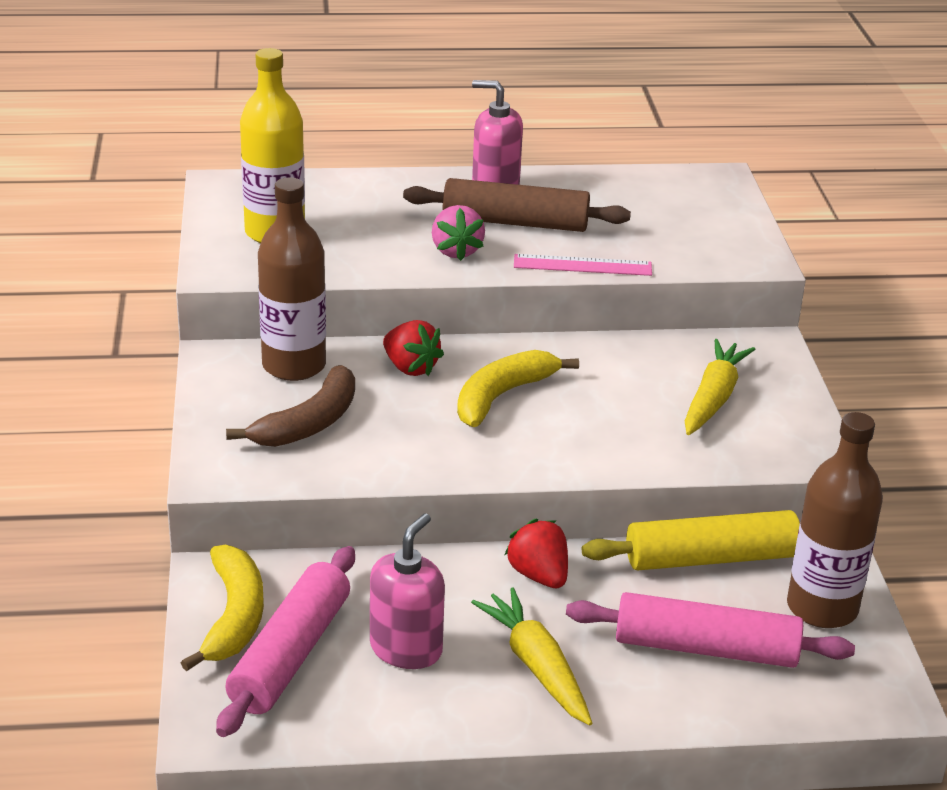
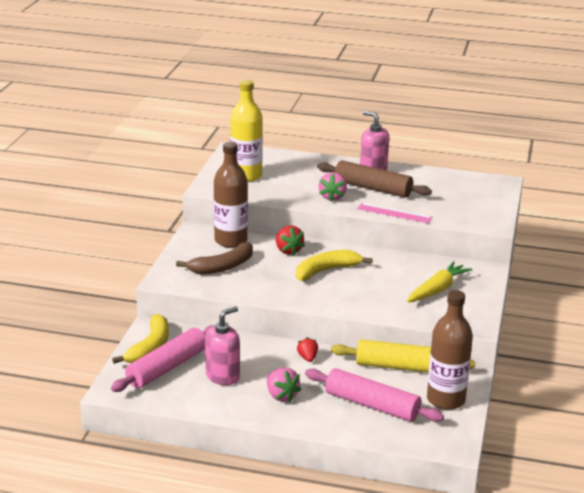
camera: 20 degrees right, 5 degrees down
yellow carrot [471,588,592,726] -> pink strawberry [267,368,302,402]
red strawberry [505,519,568,588] -> red strawberry [297,337,318,362], size x0.66

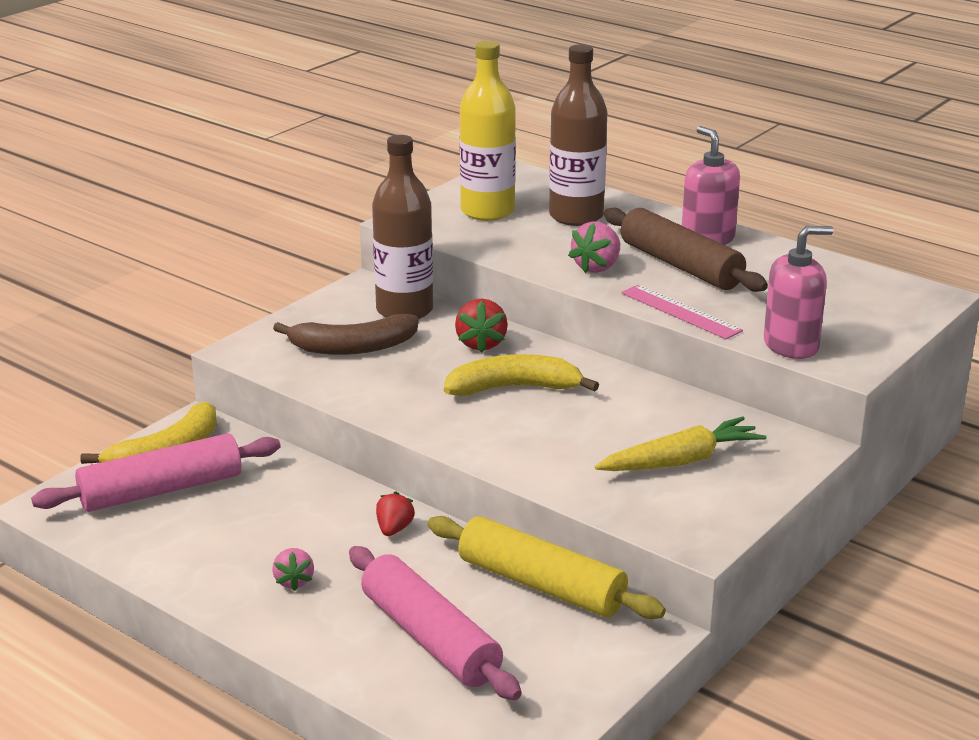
camera: 25 degrees right, 0 degrees up
pink soap dispenser [205,306,240,385] -> pink soap dispenser moved to [764,226,833,359]
pink strawberry [267,368,302,402] -> pink strawberry [272,548,314,591], size x0.66
brown bottle [427,290,473,410] -> brown bottle moved to [549,44,607,226]

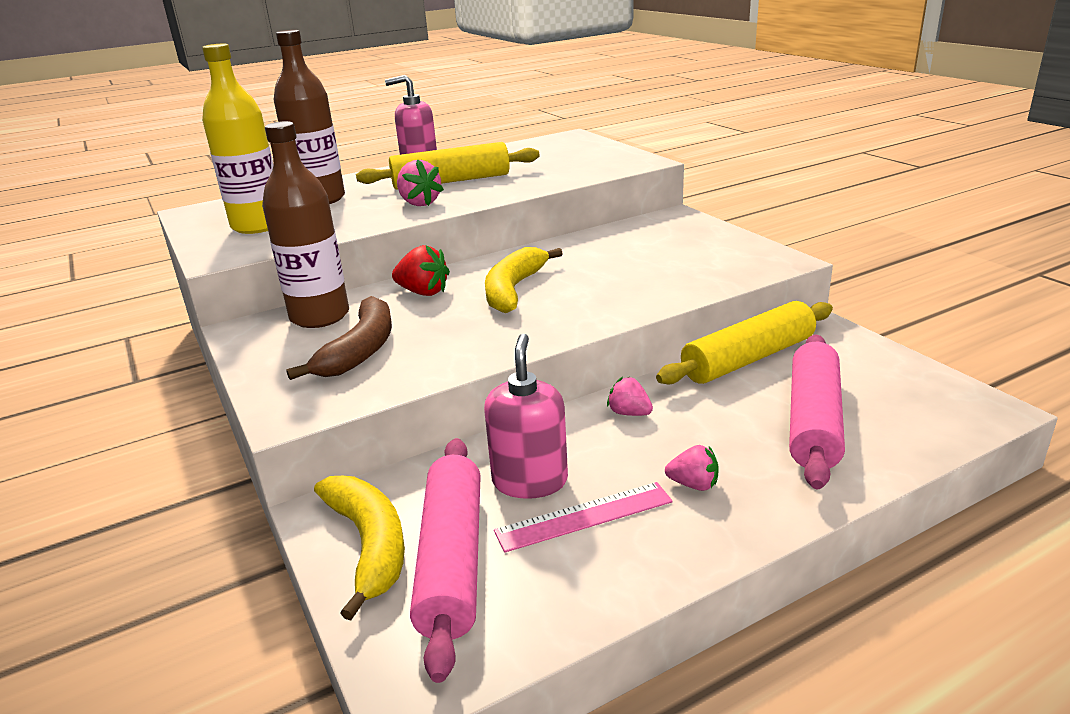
camera: 65 degrees left, 0 degrees up
pink rolling pin [349,546,522,700] -> pink rolling pin turned 60 degrees counterclockwise [789,334,845,489]
red strawberry [376,491,415,536] -> pink strawberry [607,377,653,416]
yellow carrot [595,416,767,471] -> none
brown rolling pin [604,208,768,292] -> yellow rolling pin [356,142,540,190]
pink ruler [621,285,743,339] -> pink ruler moved to [494,482,673,553]
pink soap dispenser [764,226,833,359] -> pink soap dispenser moved to [484,334,568,499]

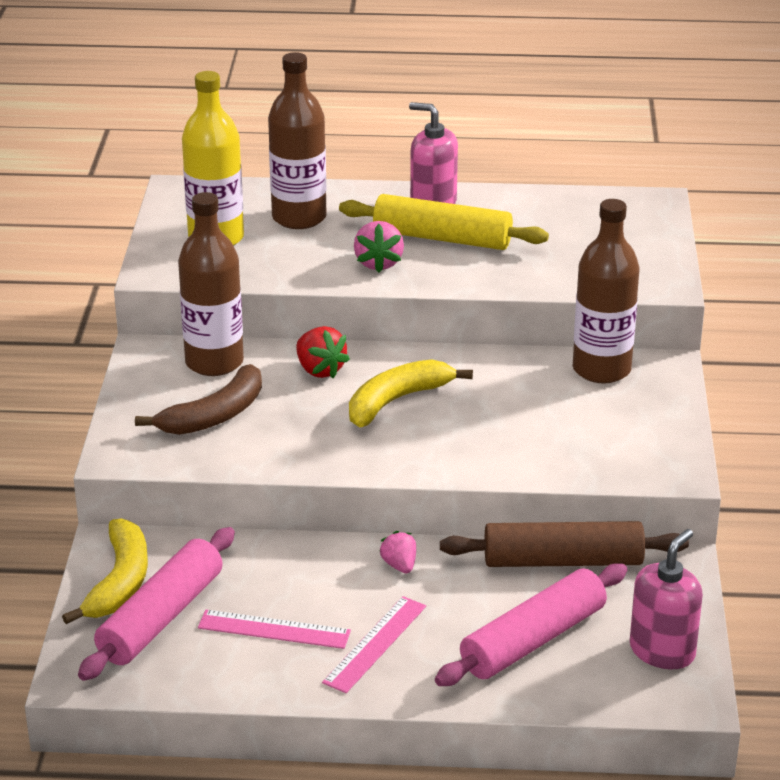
camera: 30 degrees right, 5 degrees up
pink soap dispenser [484,334,568,499] -> pink soap dispenser moved to [630,529,703,669]
yellow rolling pin [656,301,833,385] -> brown rolling pin [440,521,689,567]
pink strawberry [665,445,719,491] -> pink ruler [322,596,426,693]
none -> brown bottle [573,199,639,383]

